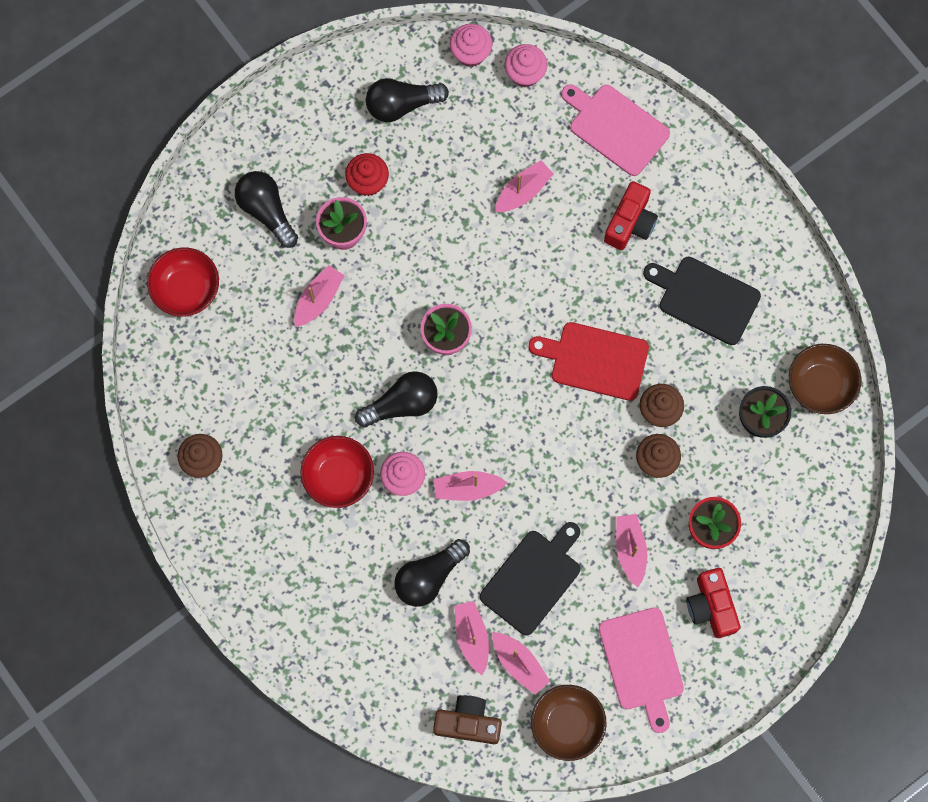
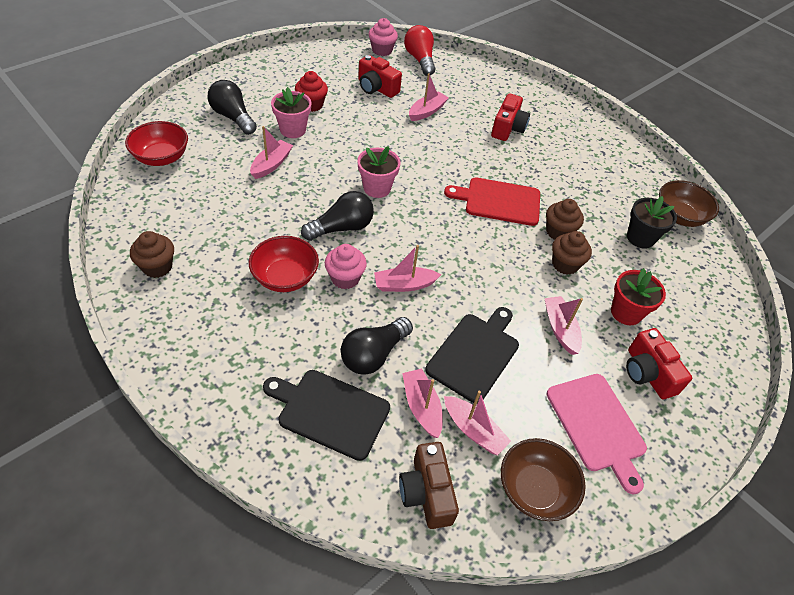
camera: 10 degrees left, 25 degrees down
black light bulb [366,78,449,122] -> none
brown camera [433,695,502,744] -> brown camera turned 105 degrees counterclockwise [399,442,459,529]
pink cupcake [505,44,547,88] -> red light bulb [404,25,435,76]
pink cutting board [561,84,670,176] -> none
black cutting board [643,257,761,345] -> black cutting board moved to [263,370,390,461]
none -> red camera [358,55,402,98]

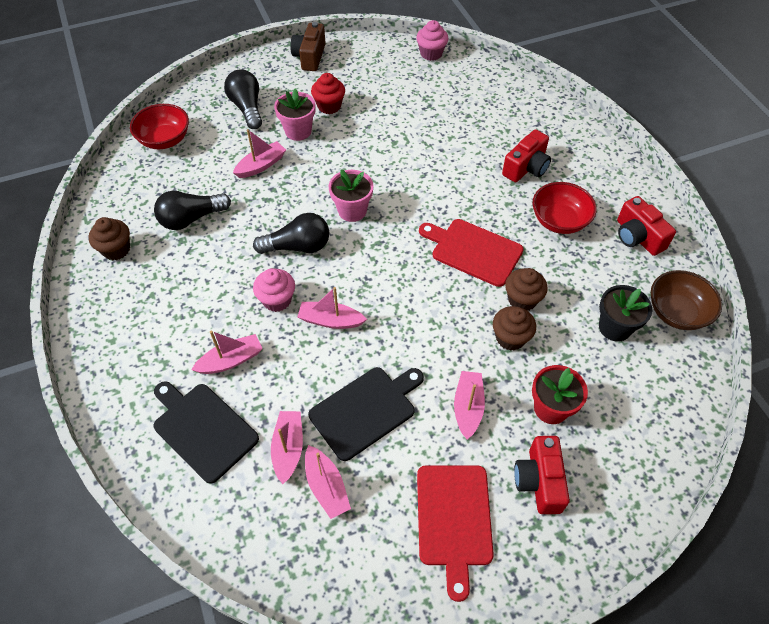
camera: 25 degrees right, 5 degrees up
red bowl [249,236,319,292] -> red bowl moved to [533,182,597,234]
black light bulb [341,317,413,375] -> black light bulb moved to [154,191,231,230]
red camera [358,55,402,98] -> red camera moved to [617,196,676,256]
brown camera [399,442,459,529] -> brown camera moved to [290,22,326,71]
red light bulb [404,25,435,76] -> none
pink boat [409,73,449,121] -> pink boat moved to [191,331,263,374]
brown bowl [501,438,586,521] -> none
pink cutting board [546,374,647,494] -> red cutting board [417,465,494,602]

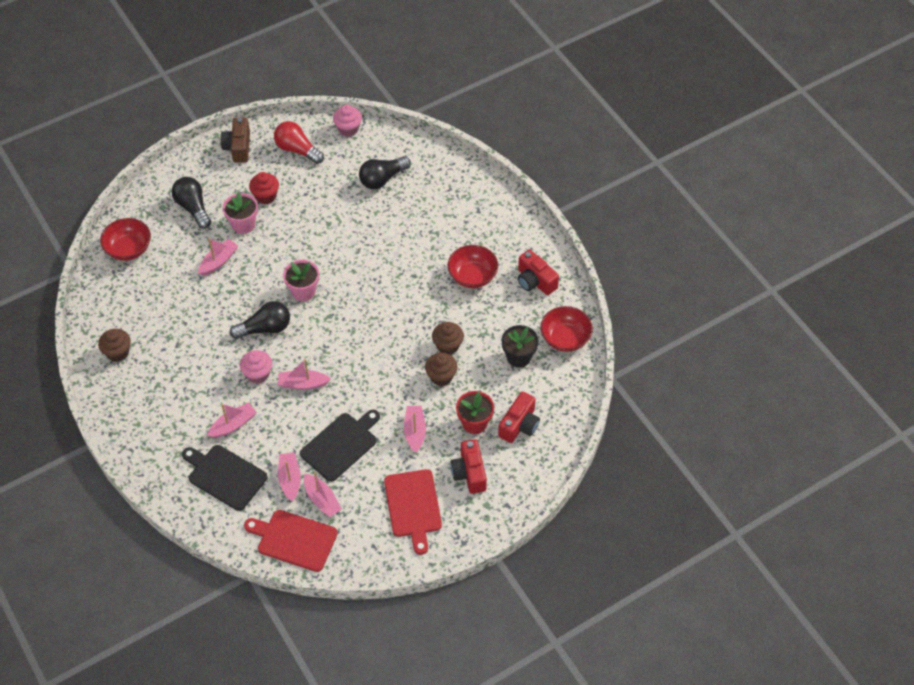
camera: 10 degrees left, 0 degrees up
black light bulb [154,191,231,230] -> black light bulb moved to [359,156,411,189]
red cutting board [419,219,524,287] -> red cutting board moved to [244,510,338,572]
red camera [502,129,551,182] -> red camera moved to [498,392,540,443]
brown bowl [651,270,722,330] -> red bowl [540,306,593,352]
none -> red light bulb [274,121,324,164]

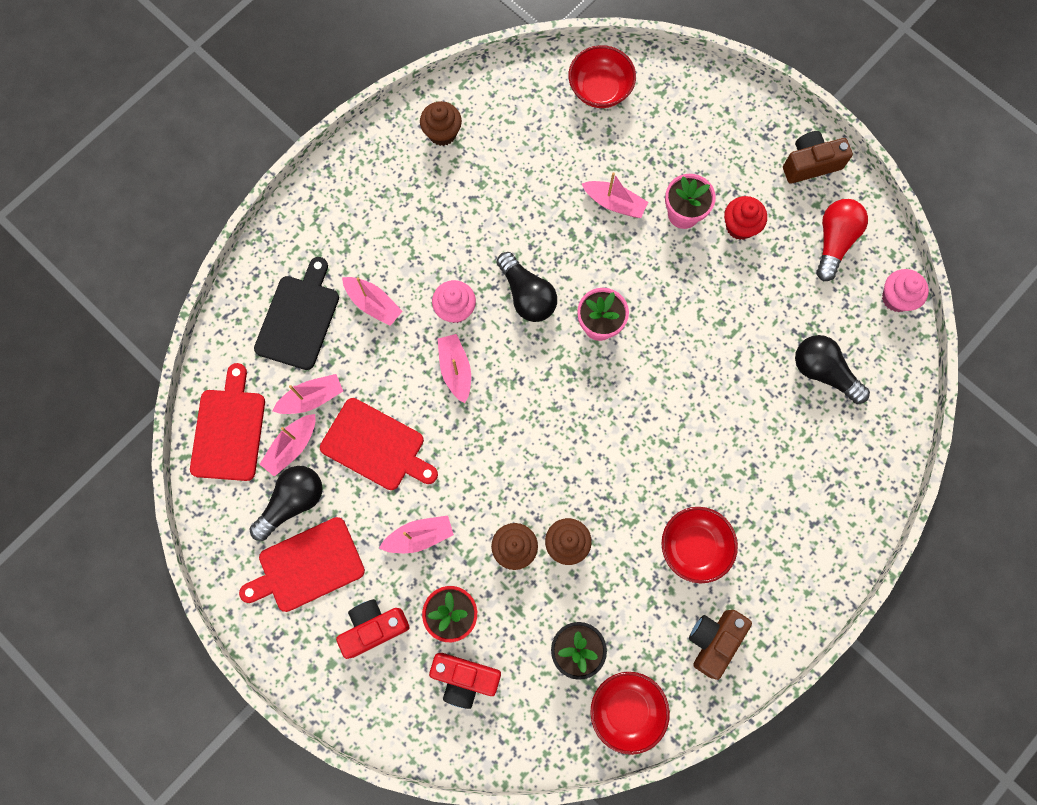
camera: 75 degrees right, 20 degrees up
black light bulb [172,177,211,229] -> black light bulb moved to [250,466,323,541]
black cutting board [300,410,380,482] -> red cutting board [320,398,438,490]
red camera [518,250,559,295] -> brown camera [689,610,752,680]

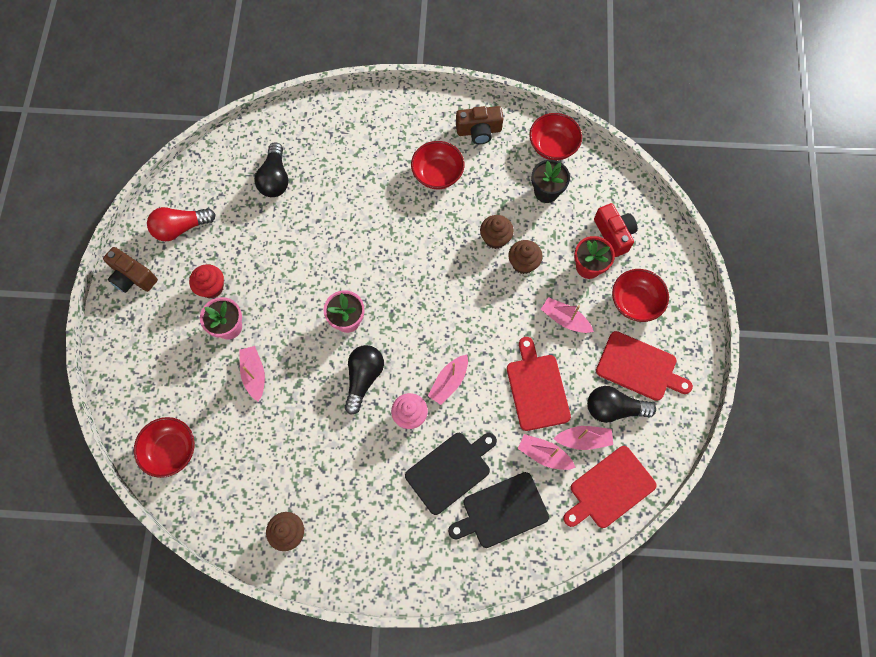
camera: 130 degrees left, 5 degrees down
red camera [336,599,410,659] -> red bowl [612,269,669,322]
pink boat [342,277,403,326] -> black cutting board [405,433,497,515]
pink cupcake [882,269,929,312] -> none

